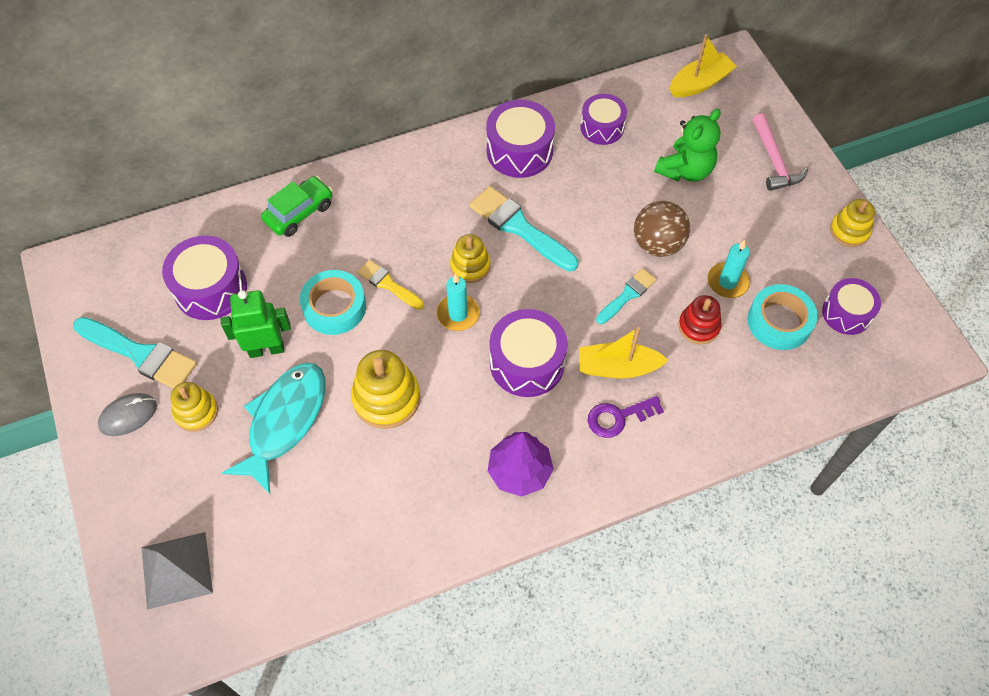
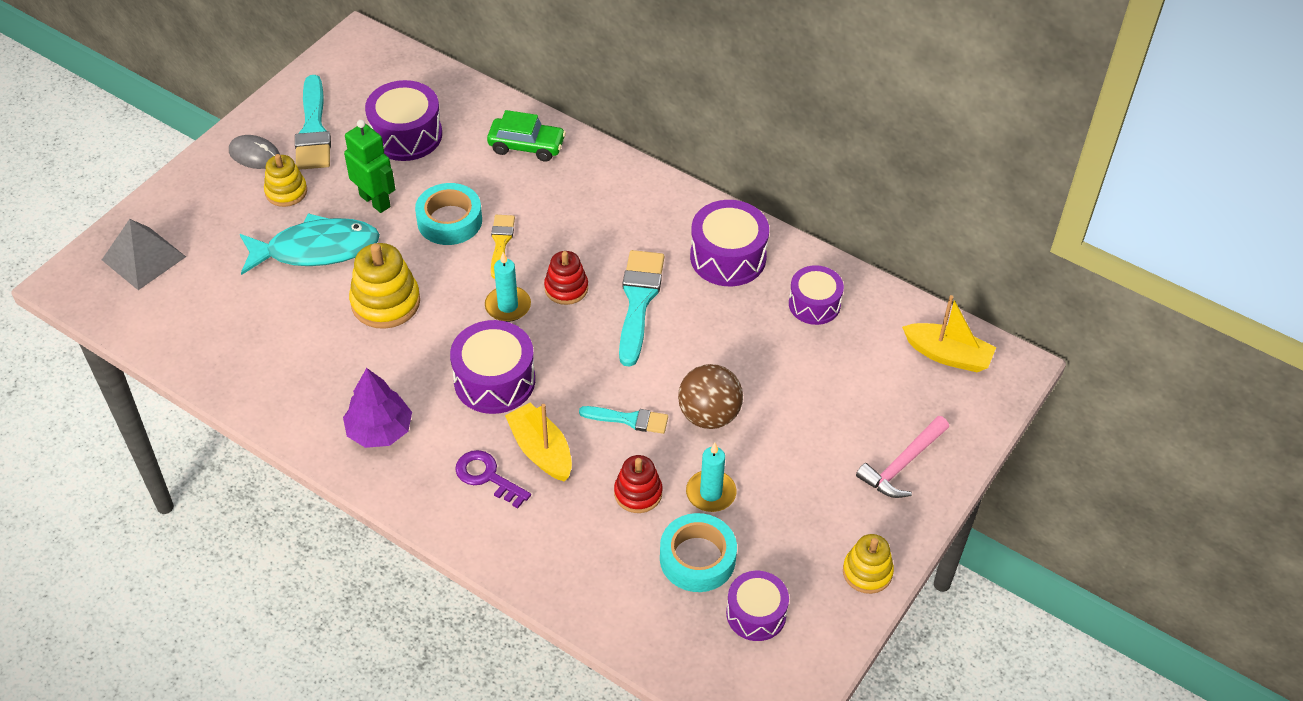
camera: 55 degrees right, 10 degrees down
yellow stacking toy [450,234,491,283] -> red stacking toy [544,251,588,305]
green teddy bear [654,109,721,182] -> none

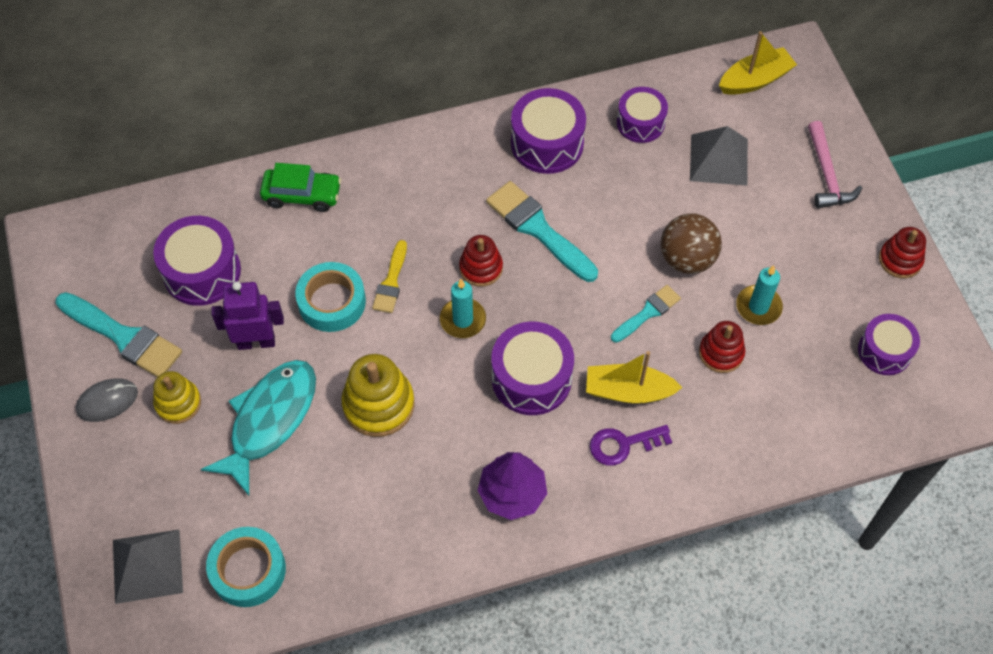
camera: 50 degrees left, 10 degrees up
green robot [344,120,396,213] -> purple robot [211,282,284,350]
green car [487,110,566,162] -> green car turned 45 degrees clockwise [260,163,341,212]
yellow brush [491,215,515,279] -> yellow brush turned 120 degrees counterclockwise [372,240,407,313]
turquoise tape [660,513,737,592] -> turquoise tape moved to [206,527,286,607]
yellow stacking toy [843,534,894,594] -> red stacking toy [879,227,926,278]
none -> grey pyramid [690,126,748,186]

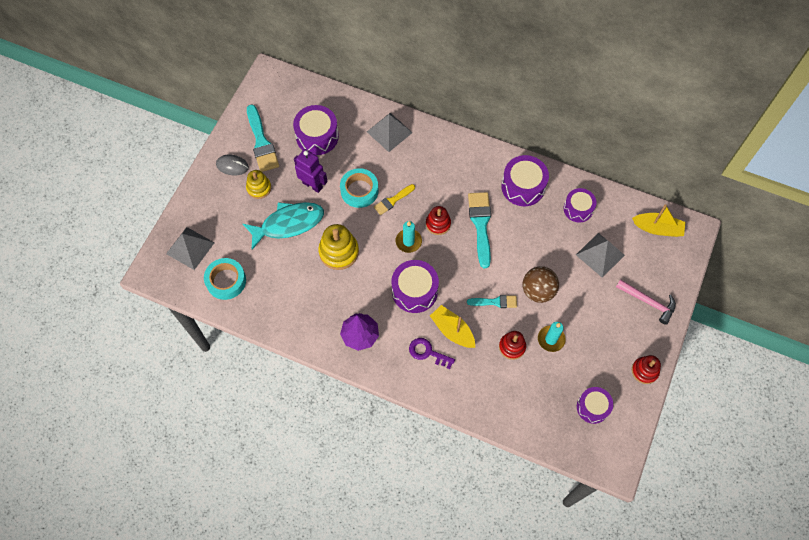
camera: 40 degrees right, 5 degrees up
green car [260,163,341,212] -> grey pyramid [367,113,413,152]
pink hammer [808,121,862,208] -> pink hammer turned 90 degrees counterclockwise [616,279,676,325]

